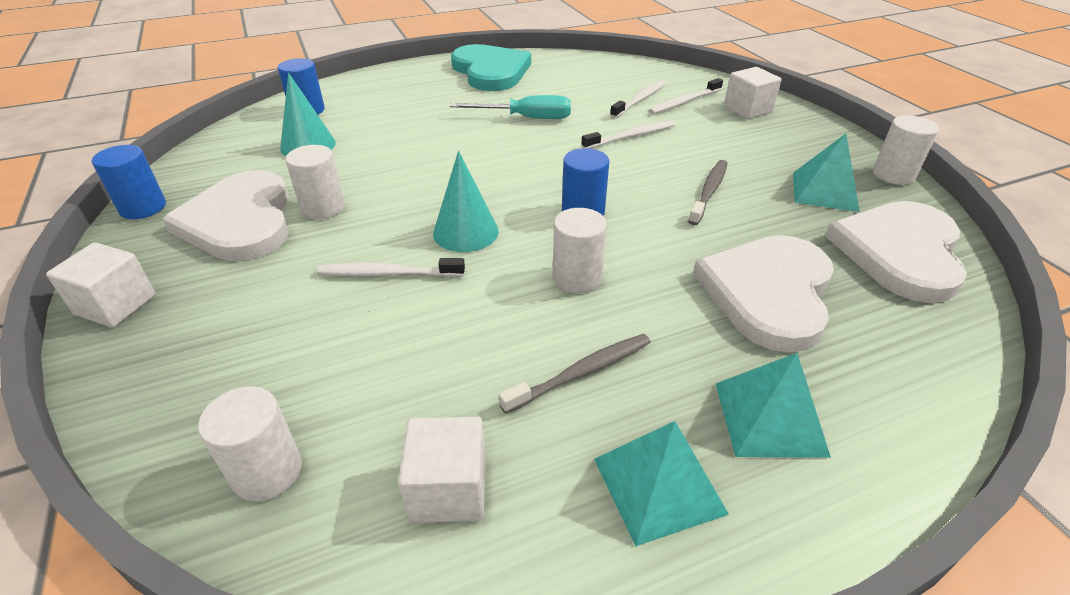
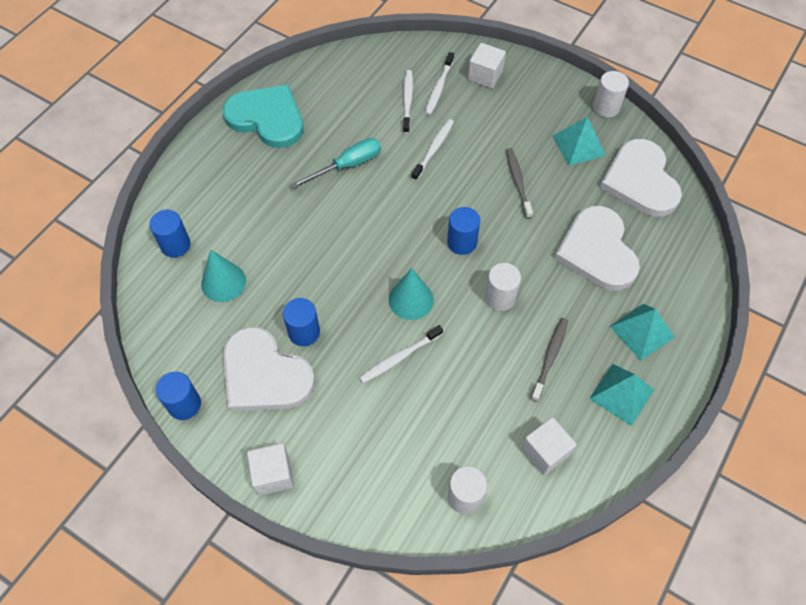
camera: 35 degrees left, 20 degrees up
white cylinder [285,145,345,219] -> blue cylinder [283,298,320,346]

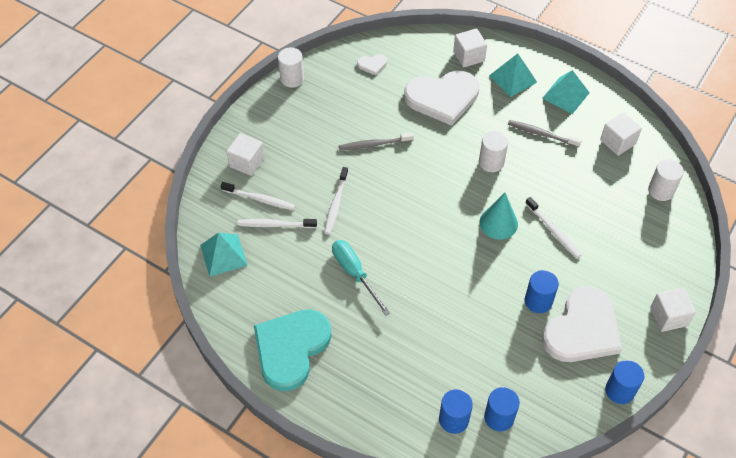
camera: 90 degrees left, 5 degrees down
turquoise cone [201,250,246,302] -> none
white toothbrush [411,119,454,181] -> white toothbrush turned 105 degrees counterclockwise [324,167,348,235]
blue cylinder [447,207,480,255] -> blue cylinder moved to [484,387,520,431]
turquoise pyramid [553,117,606,166] -> turquoise pyramid moved to [200,233,248,277]
white heart [600,139,682,216] -> white heart [357,54,387,76], size x0.41
none -> white cube [453,28,487,68]

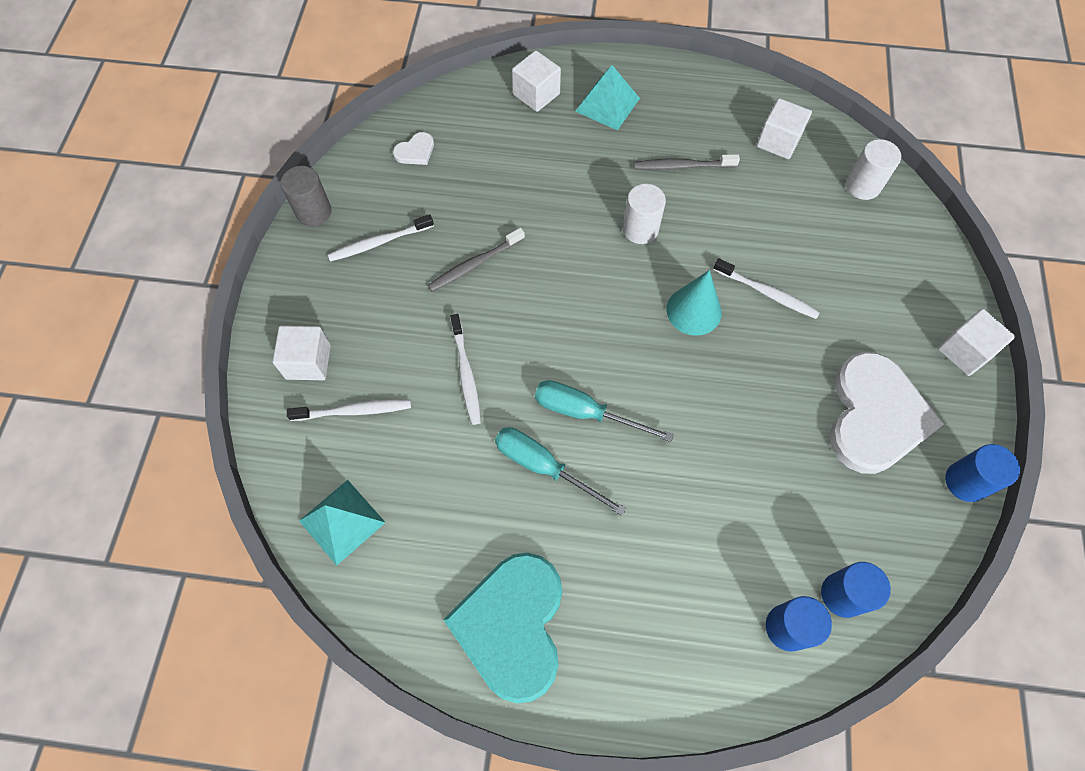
camera: 25 degrees left, 10 degrees up
white toothbrush [237,219,317,228] -> white toothbrush moved to [328,214,434,262]
white cylinder [278,47,304,88] -> grey cylinder [281,166,331,226]
white heart [404,71,479,126] -> none
blue cylinder [525,270,559,313] -> none
turquoise pyramid [542,70,590,114] -> none
none -> turquoise screwdriver [535,380,674,442]

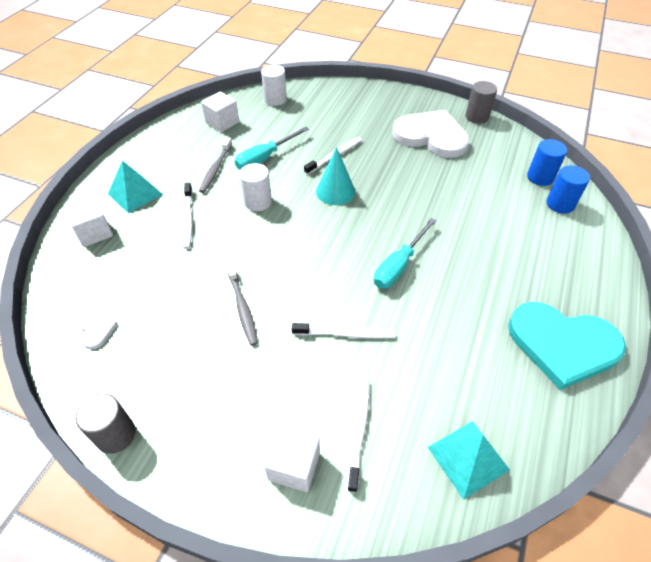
camera: 75 degrees left, 15 degrees down
white toothbrush [328,214,434,262] -> white toothbrush moved to [182,183,193,249]
turquoise screwdriver [495,427,627,516] -> turquoise screwdriver moved to [235,127,309,170]
white cube [938,309,1015,376] -> none
blue cylinder [945,444,1020,502] -> grey cylinder [465,81,497,124]

